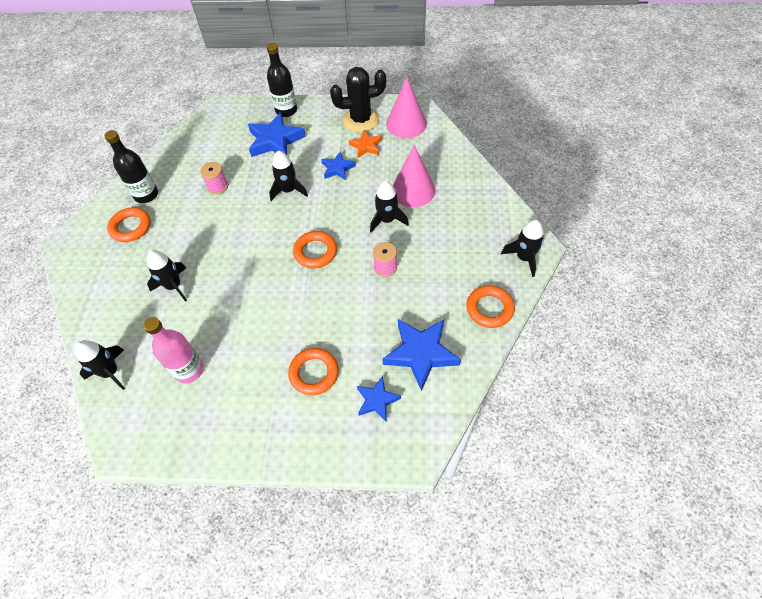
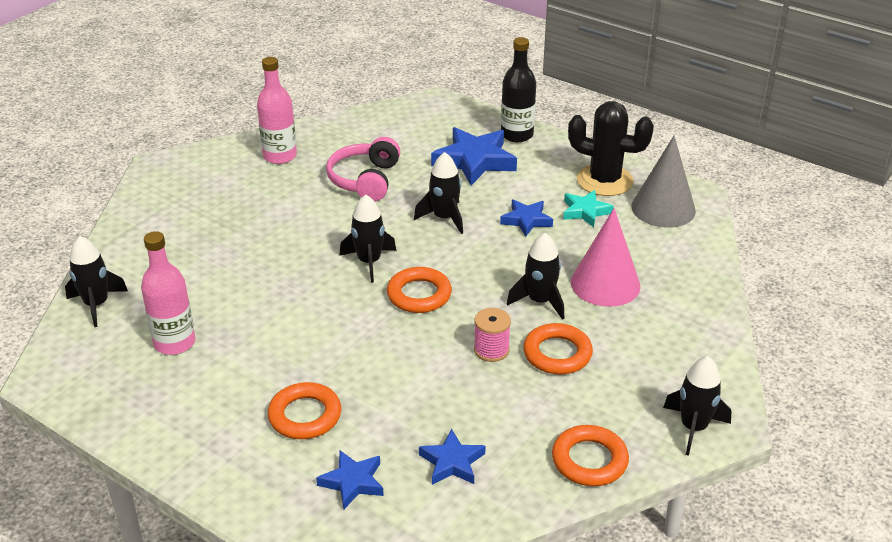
camera: 30 degrees right, 20 degrees down
black bottle [105,130,158,203] -> pink bottle [257,57,297,164]
orange ring [107,207,151,242] -> orange ring moved to [523,323,593,375]
black rocket [147,250,187,302] -> black rocket moved to [339,195,396,283]
pink spool [200,162,228,194] -> pink headphones [326,137,401,202]
orange star [348,130,382,158] -> turquoise star [563,190,614,227]
blue star [382,319,461,391] -> blue star [419,429,486,485], size x0.57
pink cone [386,77,427,138] -> grey cone [631,136,696,228]

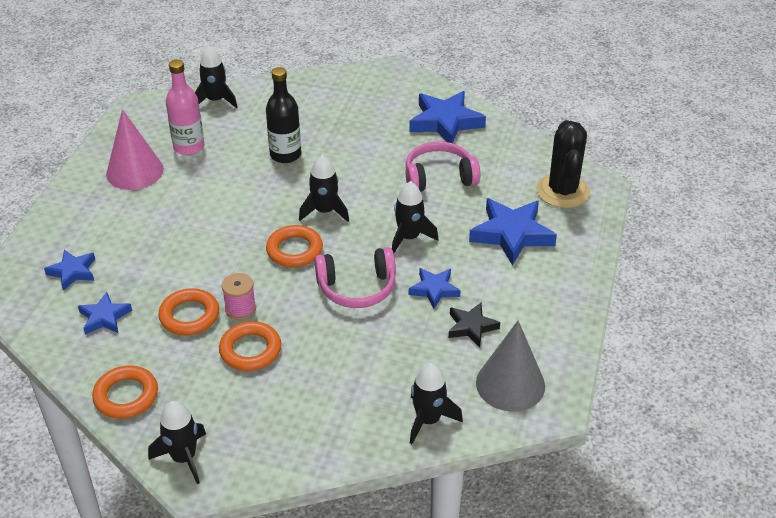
camera: 70 degrees right, 5 degrees up
pink bottle [257,57,297,164] -> blue star [409,91,486,143]
orange ring [268,382,341,439] -> orange ring moved to [158,288,219,335]
black bottle [501,37,536,142] -> black bottle moved to [266,67,301,163]
black rocket [507,233,564,320] -> black rocket moved to [410,363,463,444]
turquoise star [563,190,614,227] -> black star [449,303,500,347]
black cactus [568,101,654,196] -> black cactus moved to [536,120,590,208]
pink cone [571,208,640,307] -> pink cone moved to [106,109,164,190]
none -> pink headphones [315,247,396,308]

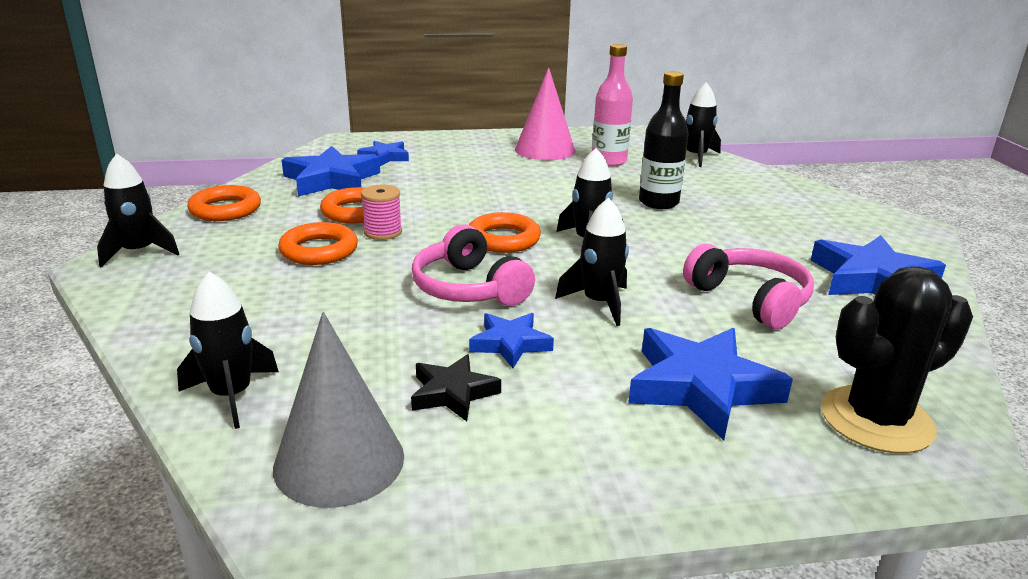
camera: 65 degrees right, 15 degrees down
blue star [78,292,132,335] -> blue star [282,146,380,196], size x1.75

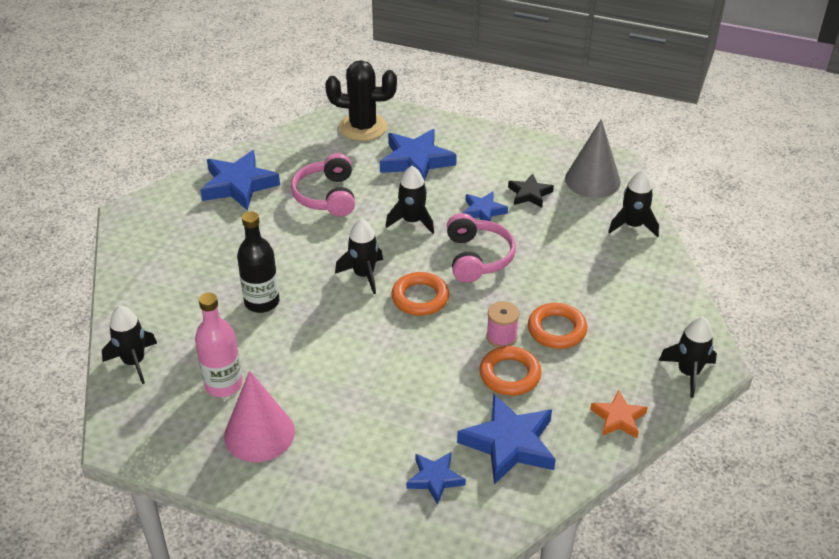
camera: 150 degrees left, 15 degrees up
orange ring [187,185,261,221] -> orange star [590,390,648,438]

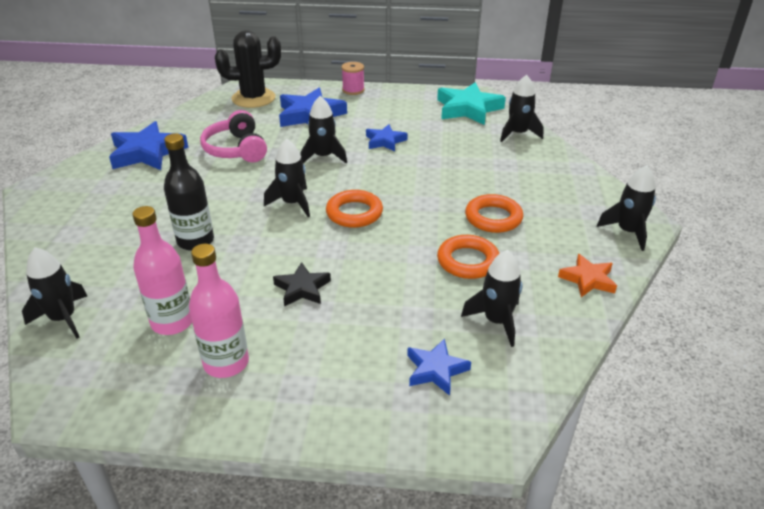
camera: 15 degrees left, 5 degrees down
pink cone [224,370,295,462] -> pink bottle [189,244,249,378]
pink headphones [447,213,516,283] -> none
blue star [457,394,556,485] -> black rocket [461,250,522,347]
pink spool [486,301,519,348] -> pink spool moved to [341,62,365,95]
black star [508,173,554,208] -> black star moved to [273,262,331,306]
grey cone [565,119,621,198] -> turquoise star [437,82,506,125]

